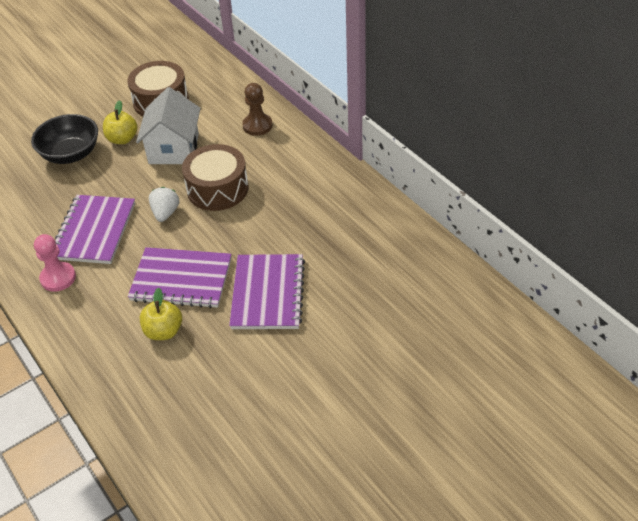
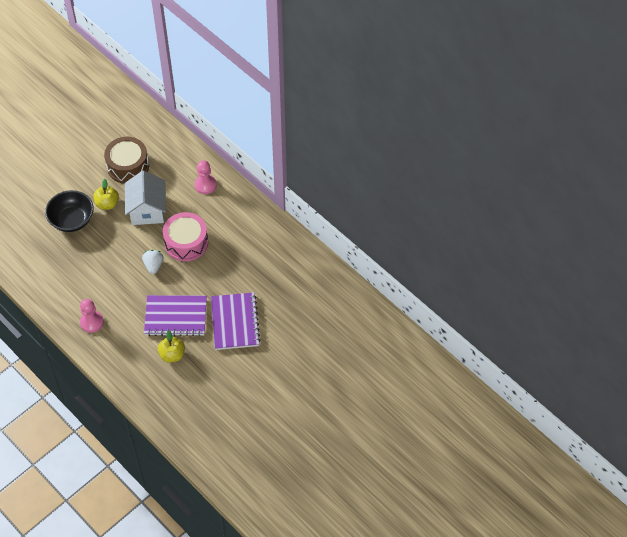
camera: 10 degrees left, 10 degrees up
purple notebook [55,195,135,264] -> none
brown drum [182,144,248,211] -> pink drum [163,212,208,261]
brown pawn [242,83,273,136] -> pink pawn [194,161,217,194]

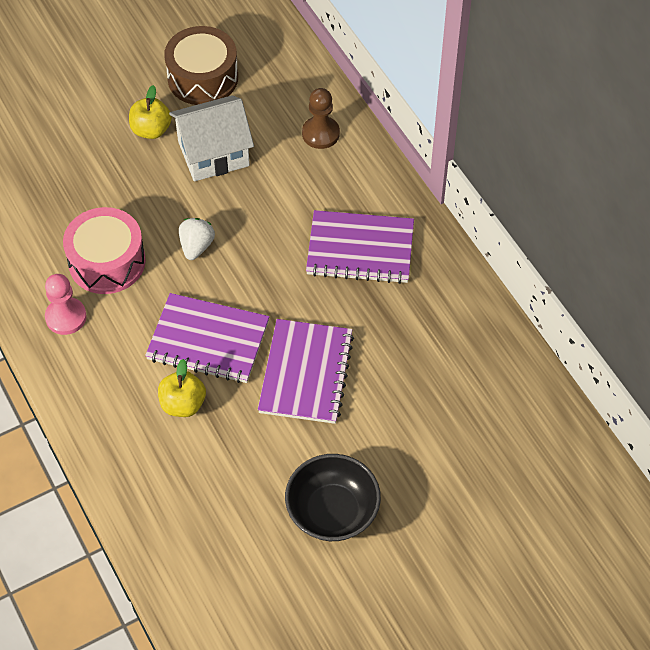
camera: 15 degrees right, 0 degrees up
black bowl [45,190,94,232] -> black bowl moved to [285,454,381,541]
white house [125,171,166,225] -> white house turned 60 degrees clockwise [169,95,254,181]
pink drum [163,212,208,261] -> pink drum moved to [63,207,146,294]
pink pawn [194,161,217,194] -> brown pawn [302,88,340,149]
none -> purple notebook [306,210,414,284]

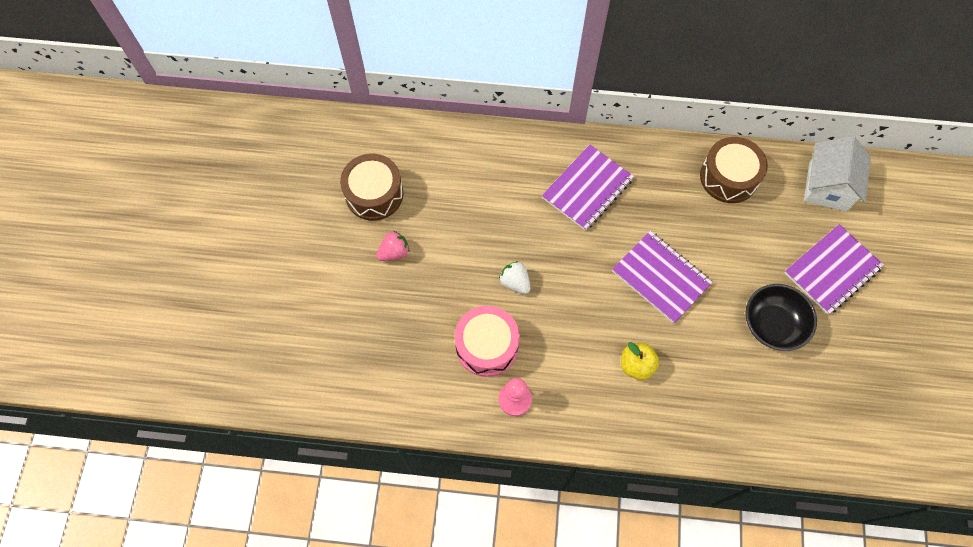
camera: 55 degrees left, 10 degrees up
yellow apple [129,85,172,139] -> pink strawberry [376,231,409,261]
purple notebook [145,293,269,383] -> purple notebook moved to [784,224,884,315]
white house [169,95,254,181] -> white house moved to [804,136,871,212]
brown pawn [302,88,340,149] -> none
none -> brown drum [700,137,768,203]

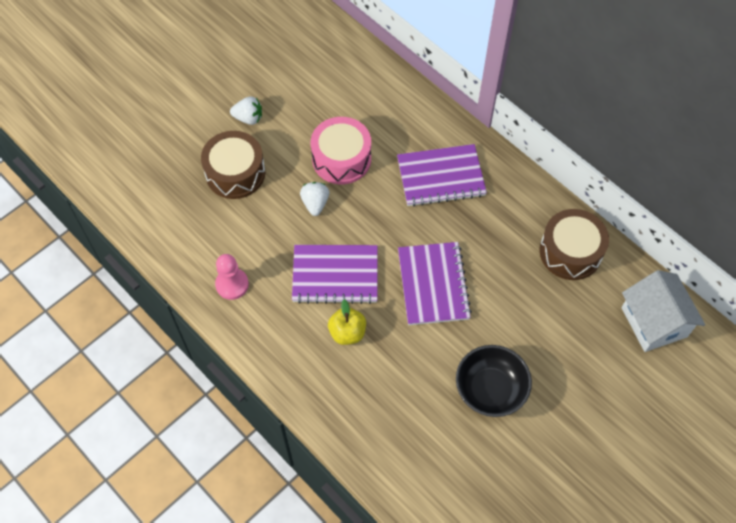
camera: 40 degrees right, 5 degrees down
brown drum [340,154,403,221] -> brown drum moved to [201,131,265,199]
pink strawberry [376,231,409,261] -> white strawberry [230,96,262,125]
pink drum [455,306,520,377] -> pink drum moved to [311,117,371,184]
purple notebook [784,224,884,315] -> purple notebook moved to [292,245,378,304]
white house [804,136,871,212] -> white house turned 75 degrees counterclockwise [622,270,705,352]

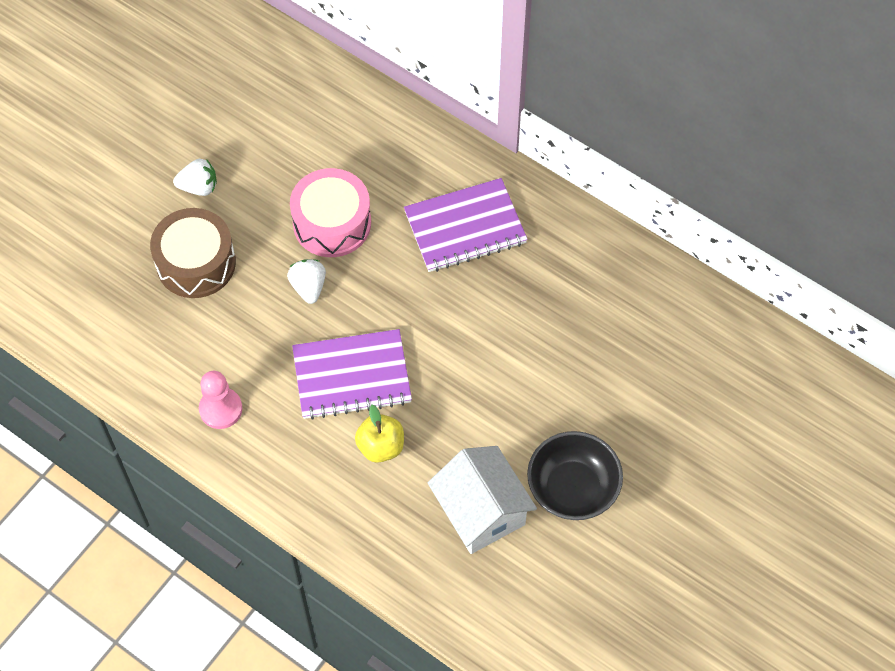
camera: 10 degrees left, 0 degrees up
purple notebook [398,242,472,325] -> none
brown drum [539,209,609,280] -> none
white house [622,270,705,352] -> white house moved to [428,446,537,554]

